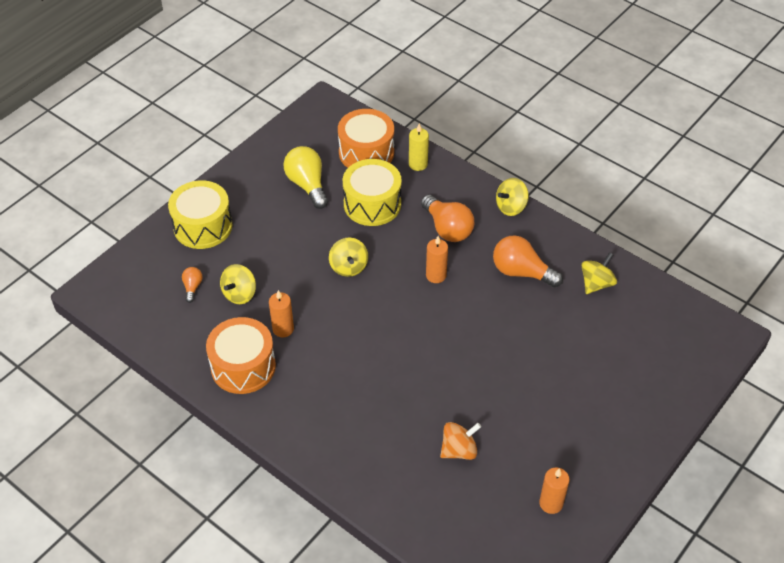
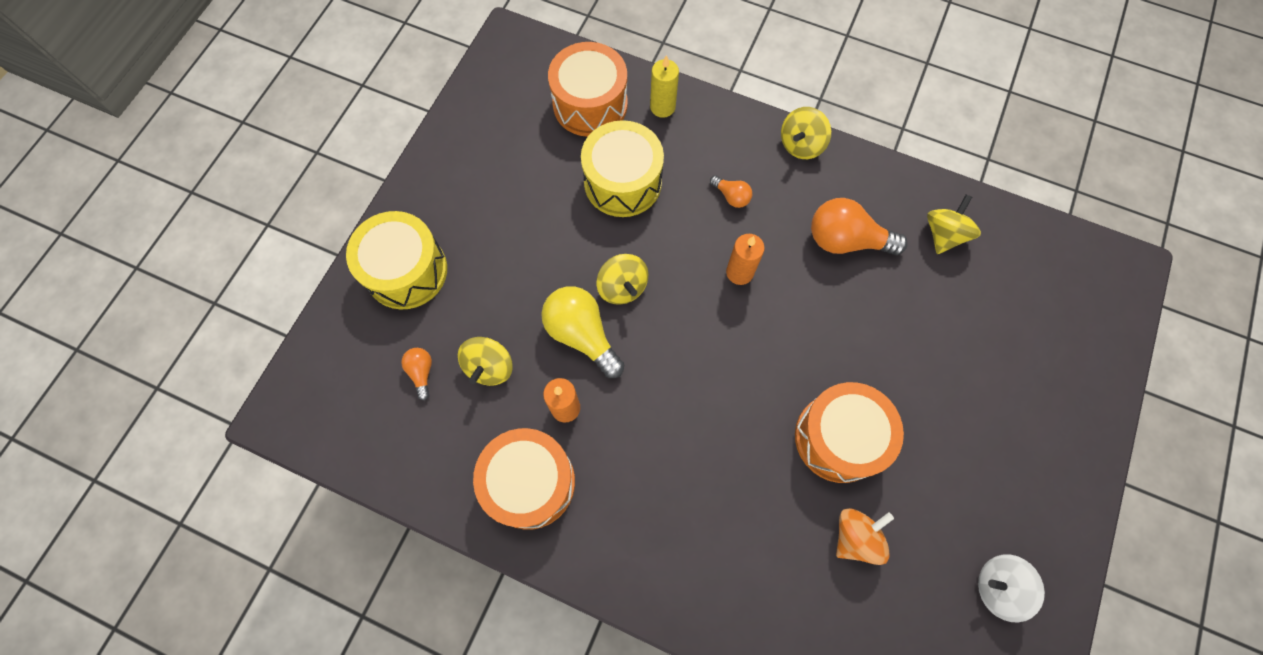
camera: 15 degrees left, 20 degrees up
yellow light bulb [283,146,328,209] -> yellow light bulb moved to [541,286,624,378]
orange light bulb [421,195,474,242] -> orange light bulb [710,175,752,208], size x0.50
orange candle [539,468,570,514] -> white spinning top [978,554,1045,623]
none -> orange drum [795,382,904,483]

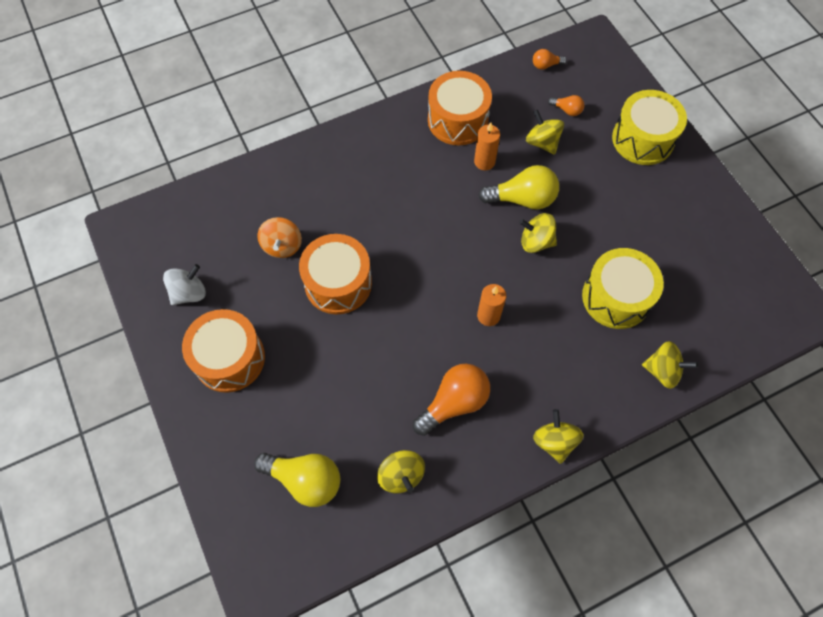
camera: 130 degrees right, 5 degrees down
orange drum [548,42,628,137] -> orange drum moved to [182,309,265,393]
yellow candle [650,55,679,118] -> yellow spinning top [642,341,698,389]
orange light bulb [710,175,752,208] -> orange light bulb moved to [533,49,567,70]
none -> yellow light bulb [254,453,340,507]

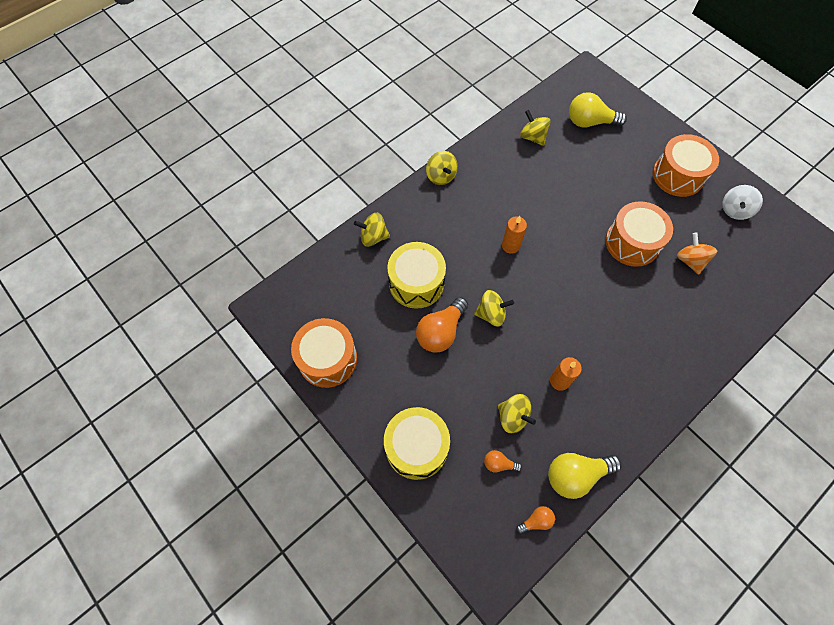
camera: 165 degrees right, 0 degrees up
orange light bulb [413,364,490,436] -> orange light bulb moved to [416,297,468,353]
orange drum [428,71,492,145] -> orange drum moved to [291,318,357,388]
yellow light bulb [478,165,559,210] -> yellow light bulb moved to [548,453,621,499]

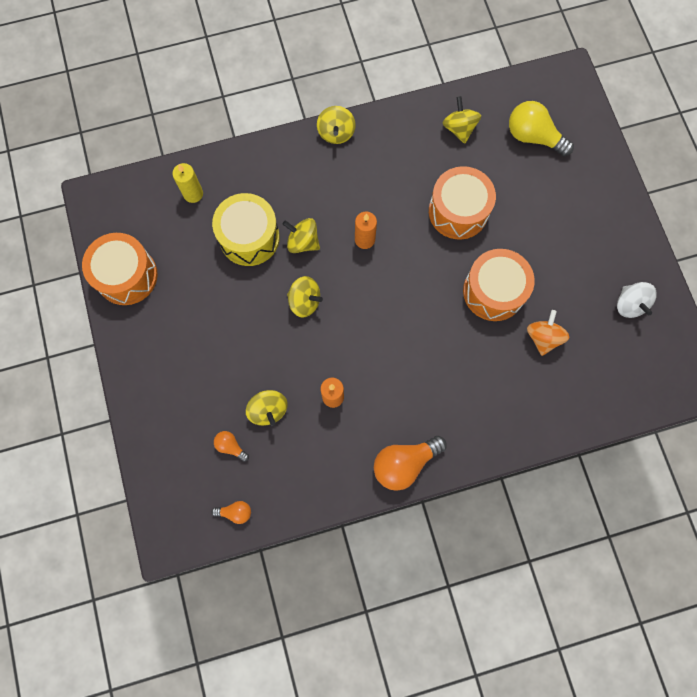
camera: 25 degrees right, 10 degrees up
yellow spinning top [354,213,390,247] -> yellow spinning top moved to [283,218,320,253]
yellow drum [384,407,450,480] -> none
orange light bulb [416,297,468,353] -> orange light bulb moved to [374,436,447,491]
yellow light bulb [548,453,621,499] -> none
orange drum [653,134,719,197] -> orange drum moved to [429,166,496,240]
white spinning top [722,185,763,220] -> white spinning top turned 75 degrees counterclockwise [617,282,657,318]
none -> yellow candle [172,163,203,203]

